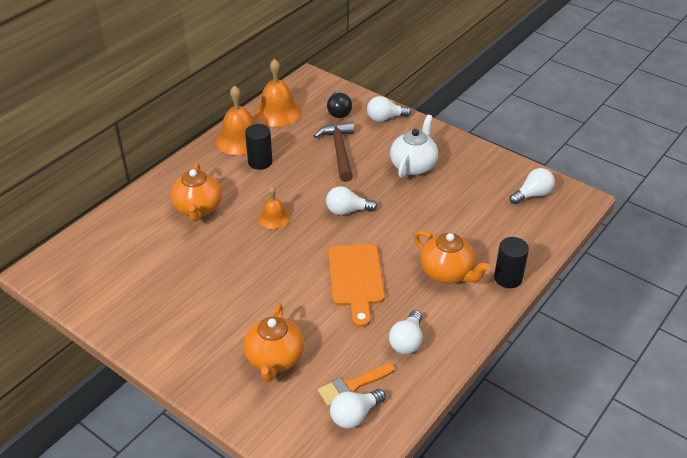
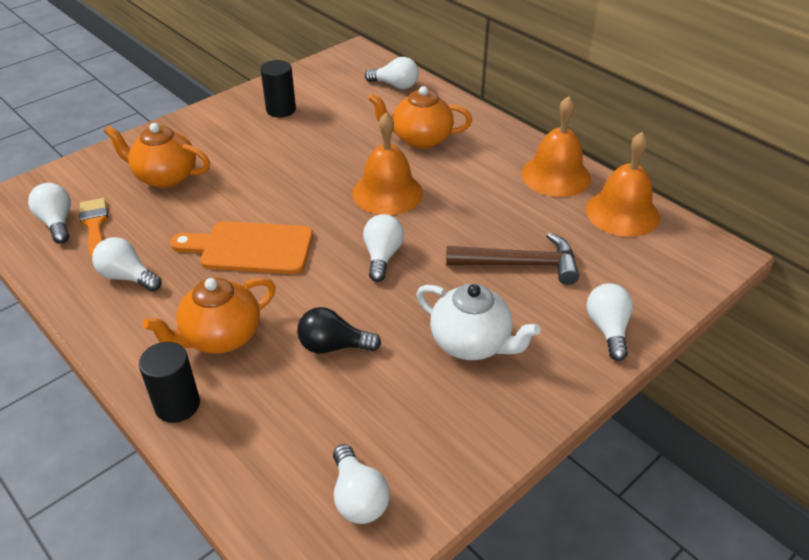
camera: 100 degrees right, 0 degrees up
black cylinder [245,124,273,170] -> black cylinder moved to [261,60,296,118]
orange bell [258,187,290,229] -> orange bell [352,113,423,215], size x1.71
black light bulb [327,90,352,118] -> black light bulb moved to [297,307,381,354]
none -> white light bulb [365,57,419,89]

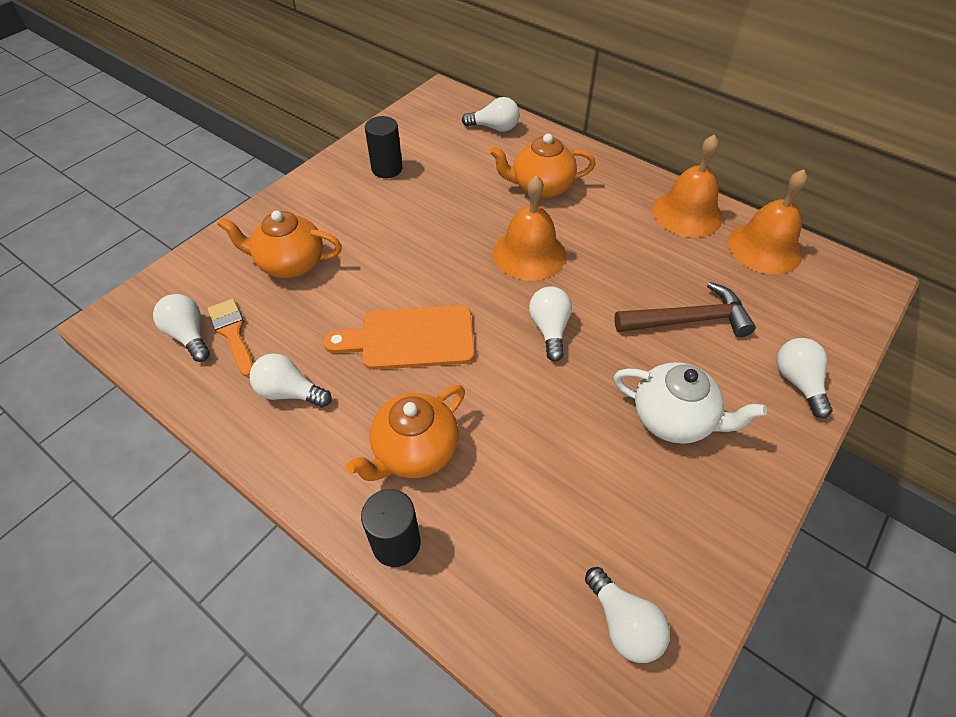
camera: 10 degrees left, 10 degrees up
black light bulb [297,307,381,354] -> none

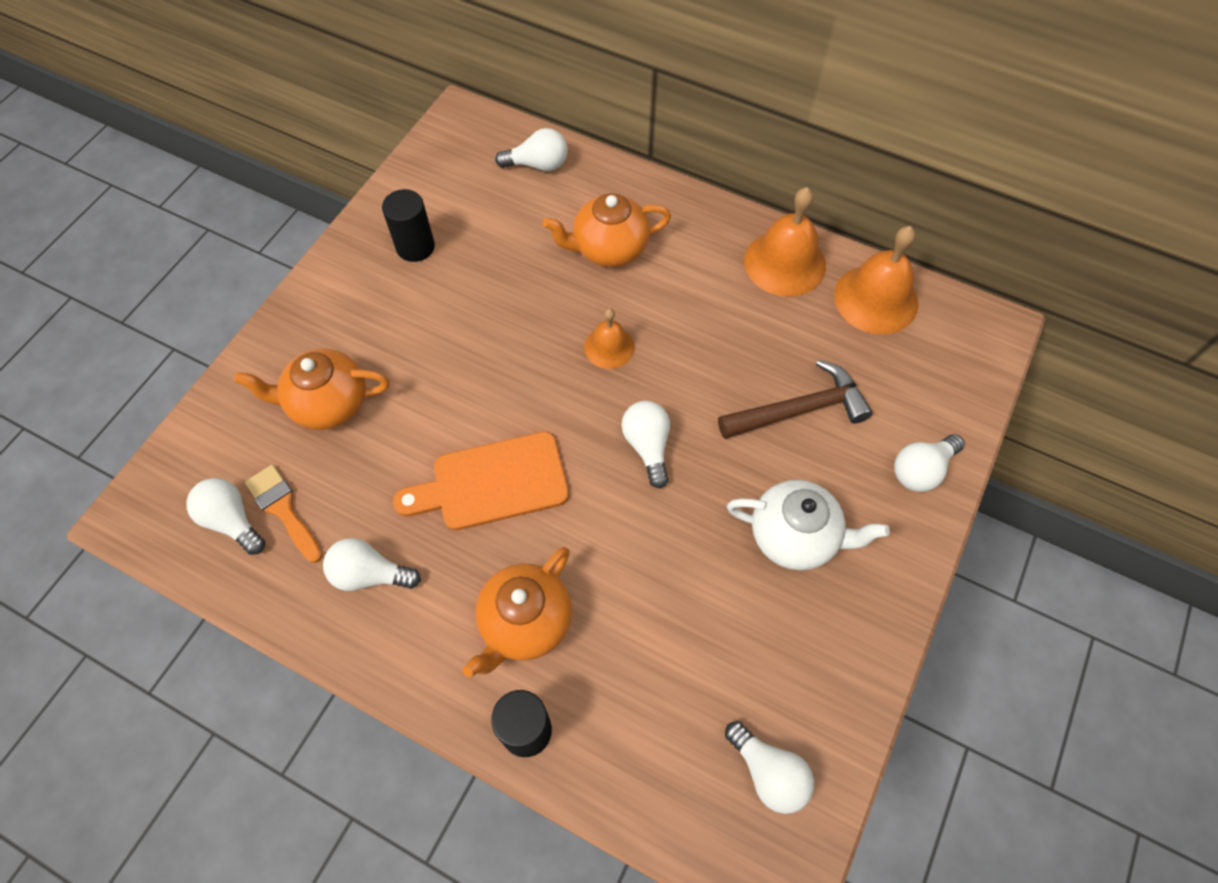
camera: 10 degrees left, 10 degrees up
orange bell [493,175,566,281] -> orange bell [584,308,635,369], size x0.58
white light bulb [777,338,833,419] -> white light bulb turned 105 degrees counterclockwise [894,434,964,492]

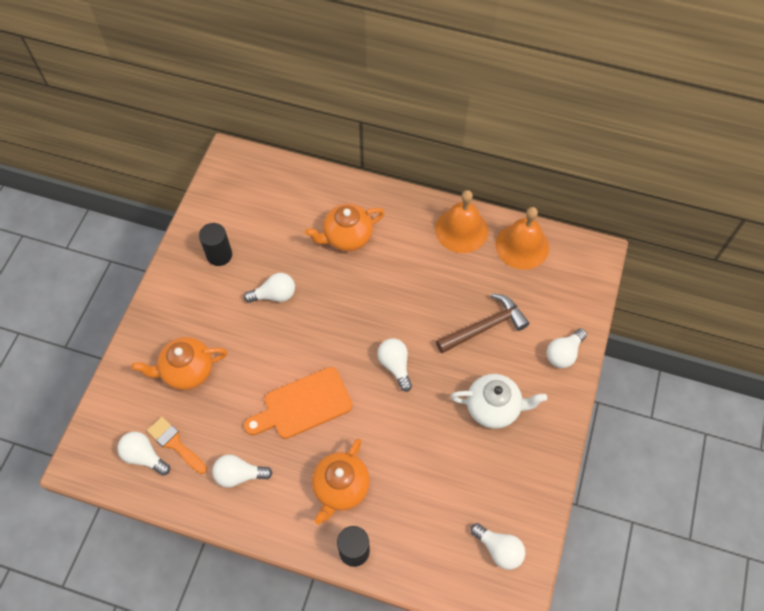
camera: 10 degrees left, 0 degrees up
white light bulb [495,128,568,171] -> white light bulb moved to [244,273,295,303]
orange bell [584,308,635,369] -> none

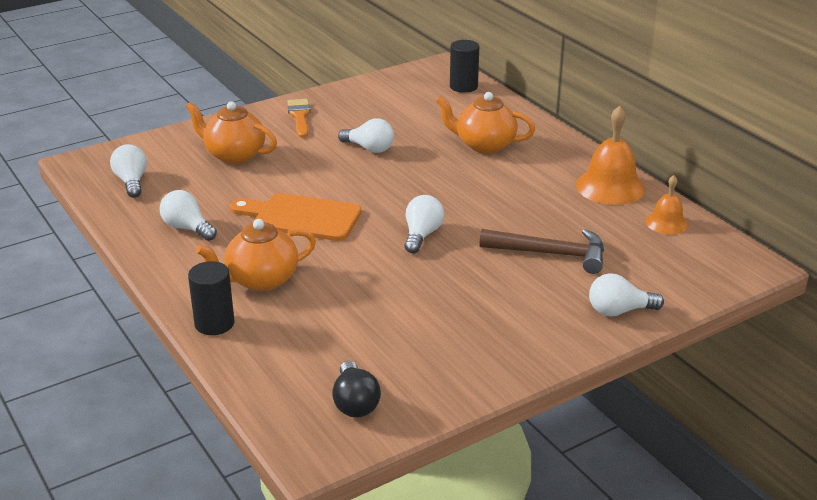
camera: 40 degrees right, 30 degrees down
orange brush [147,417,207,474] -> orange brush moved to [287,99,311,138]
black cylinder [199,223,232,266] -> black cylinder moved to [450,40,479,93]
white teapot [450,374,547,429] -> none
white light bulb [471,523,525,570] -> black light bulb [332,361,381,417]
orange bell [496,207,549,270] -> orange bell [645,175,688,235], size x0.58

